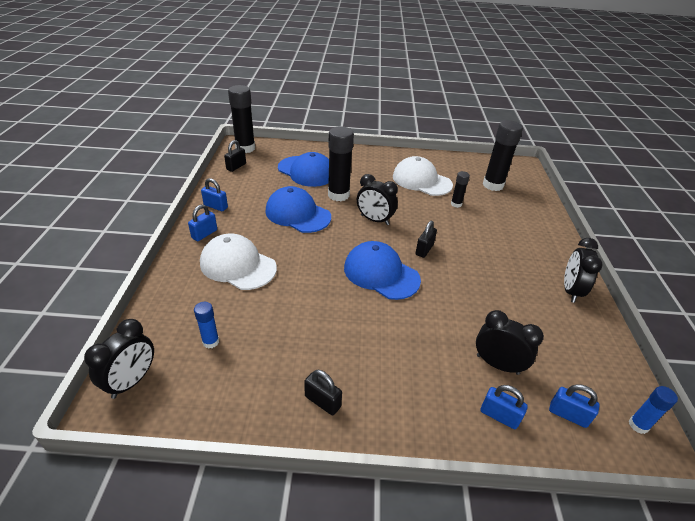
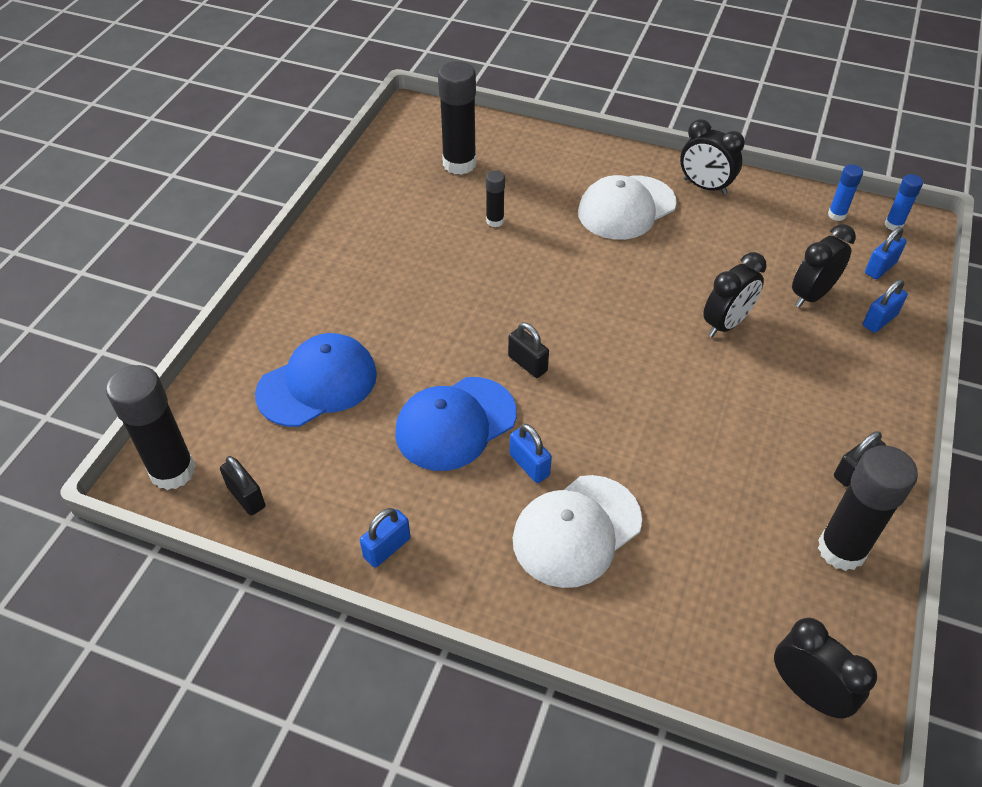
camera: 70 degrees left, 10 degrees up
blue padlock [188,204,217,241] -> blue padlock moved to [510,424,552,483]
blue glue stick [194,302,219,348] -> blue glue stick moved to [828,164,863,221]
black glue stick [328,126,354,201] -> black glue stick moved to [818,445,918,571]
blue cap [344,241,421,300] -> none
black clock [357,174,398,225] -> black clock moved to [703,252,767,337]
white cap [393,156,453,196] -> white cap moved to [578,175,677,240]
black padlock [415,221,437,258] -> black padlock moved to [508,322,549,378]

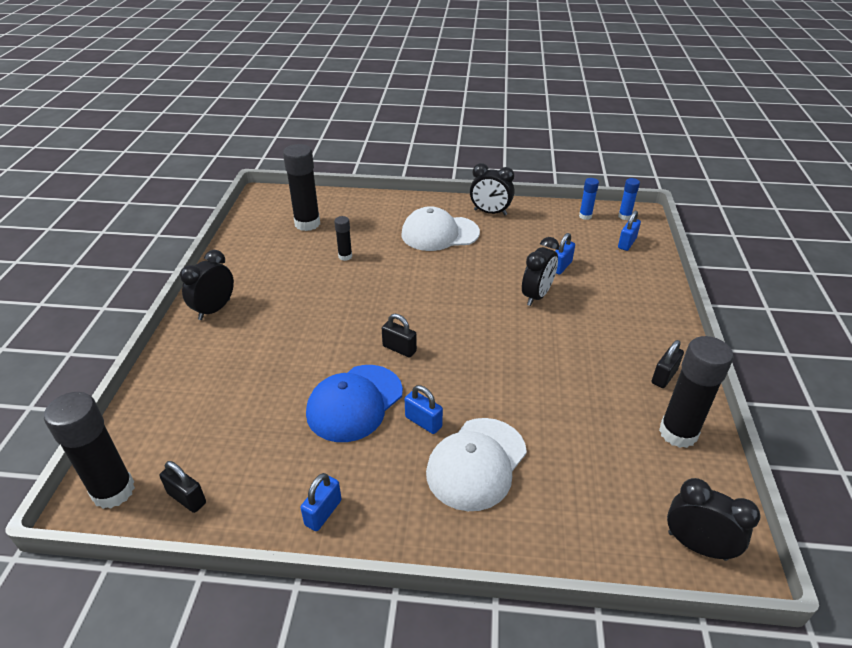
camera: 15 degrees left, 10 degrees down
blue cap [255,333,377,427] -> none
white cap [578,175,677,240] -> white cap turned 45 degrees clockwise [401,206,480,251]
black clock [792,224,856,308] -> black clock moved to [180,250,234,320]
blue padlock [863,279,908,333] -> blue padlock moved to [555,233,575,275]

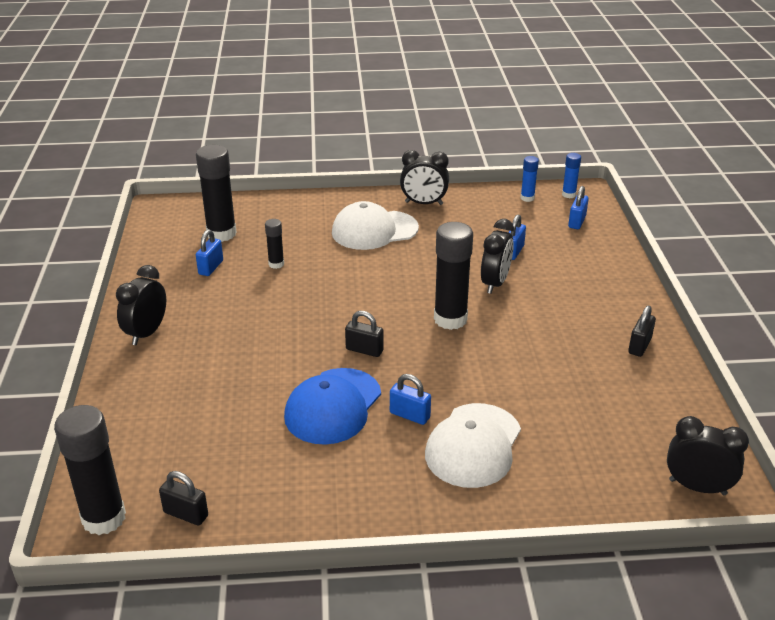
camera: 10 degrees left, 5 degrees down
blue padlock [300,473,341,531] -> blue padlock moved to [196,230,223,276]
black glue stick [659,336,733,448] -> black glue stick moved to [434,222,473,330]

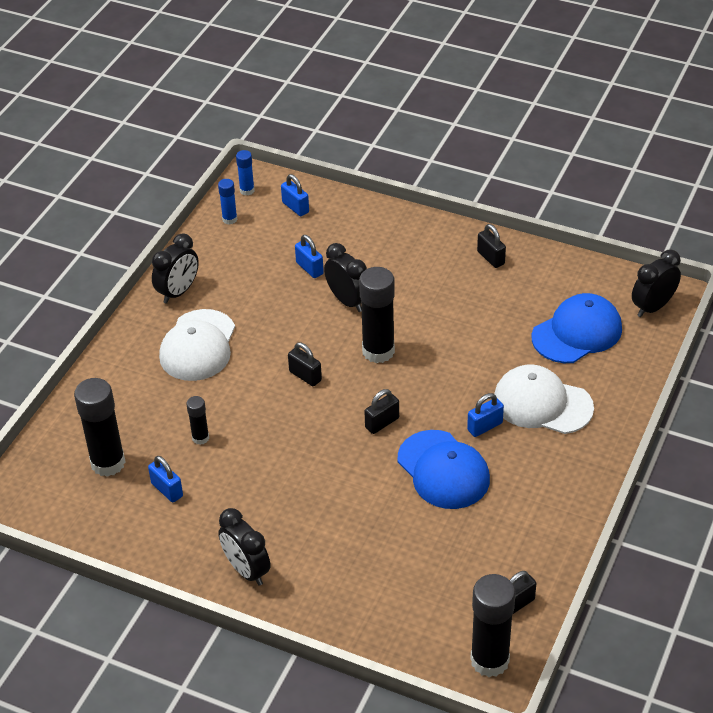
camera: 60 degrees left, 10 degrees up
white cap [425,403,521,488] -> white cap turned 150 degrees clockwise [494,365,594,434]
none -> black padlock [288,342,322,386]
none -> blue cap [532,293,622,363]

